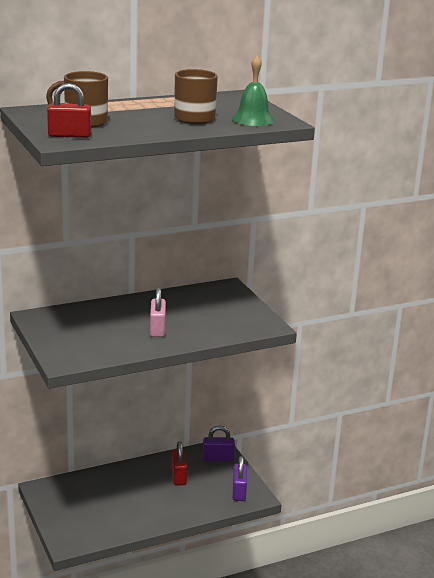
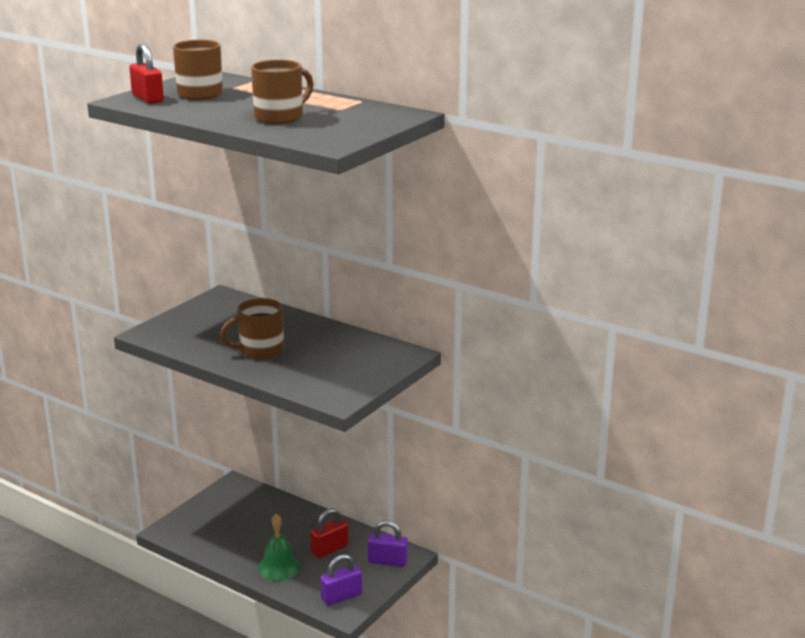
camera: 60 degrees right, 0 degrees up
pink padlock [150,287,166,337] -> brown mug [220,298,284,359]
purple padlock [203,426,235,462] -> purple padlock turned 45 degrees counterclockwise [368,521,408,567]
green bell [232,55,274,126] -> green bell moved to [258,514,300,581]

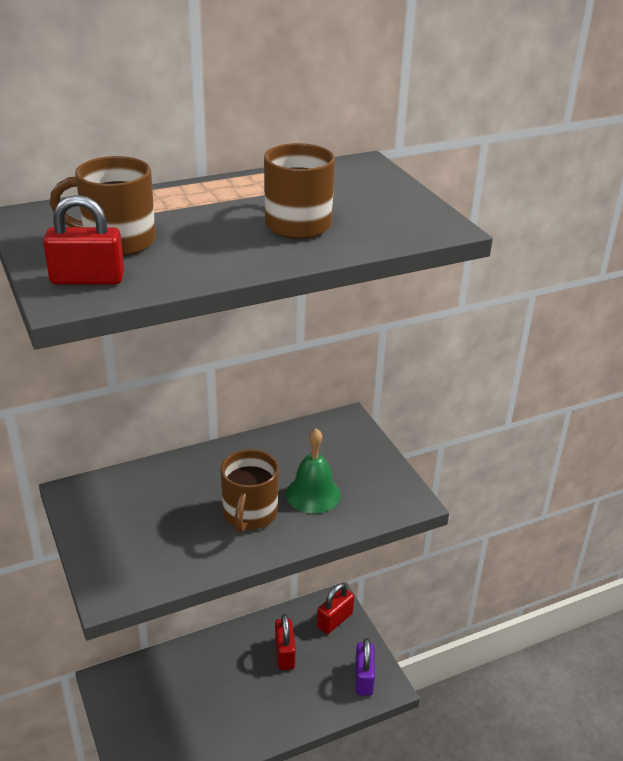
camera: 60 degrees left, 10 degrees up
green bell [258,514,300,581] -> green bell moved to [286,428,341,514]
purple padlock [368,521,408,567] -> red padlock [317,583,354,634]

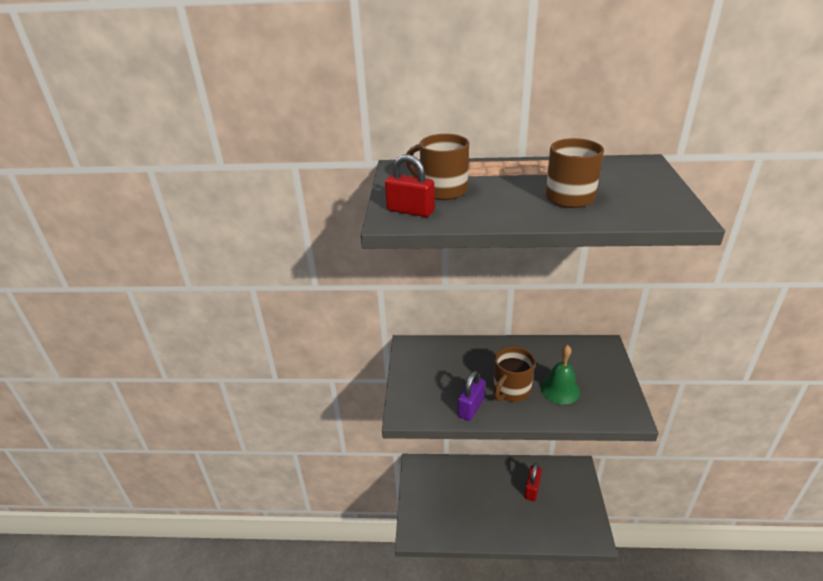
camera: 30 degrees right, 0 degrees up
red padlock [317,583,354,634] -> none
purple padlock [355,638,375,696] -> purple padlock moved to [458,371,485,421]

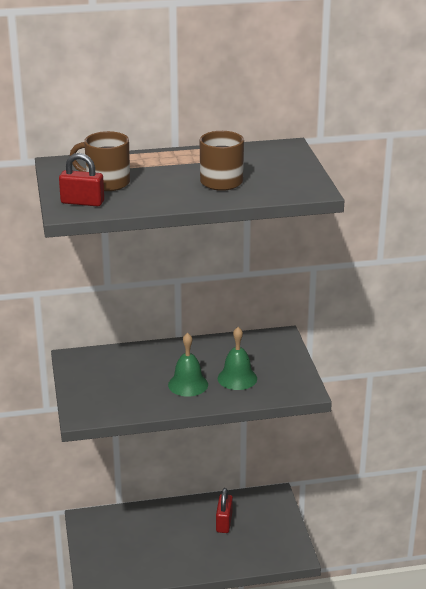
camera: 15 degrees left, 5 degrees down
purple padlock [458,371,485,421] -> none
brown mug [493,347,535,402] -> green bell [168,333,208,396]

